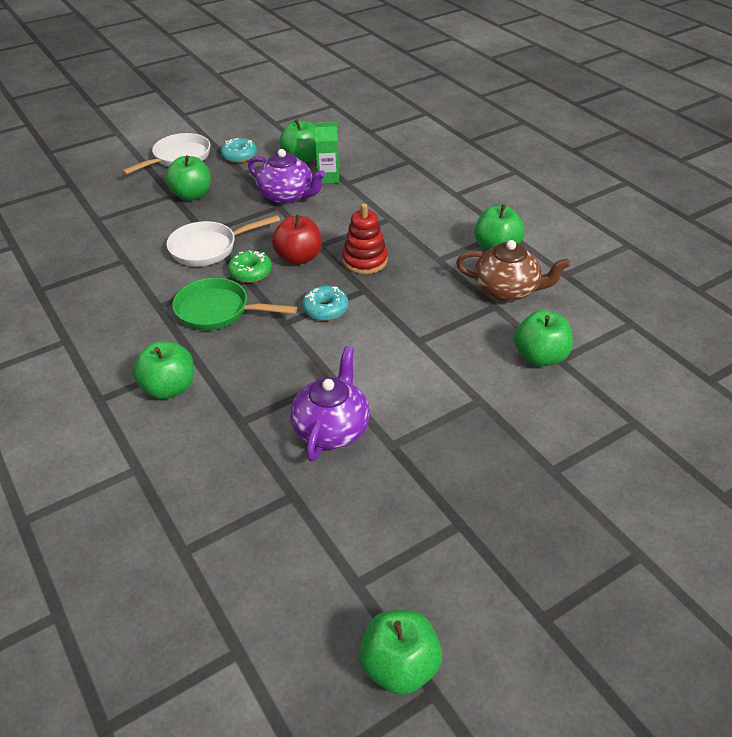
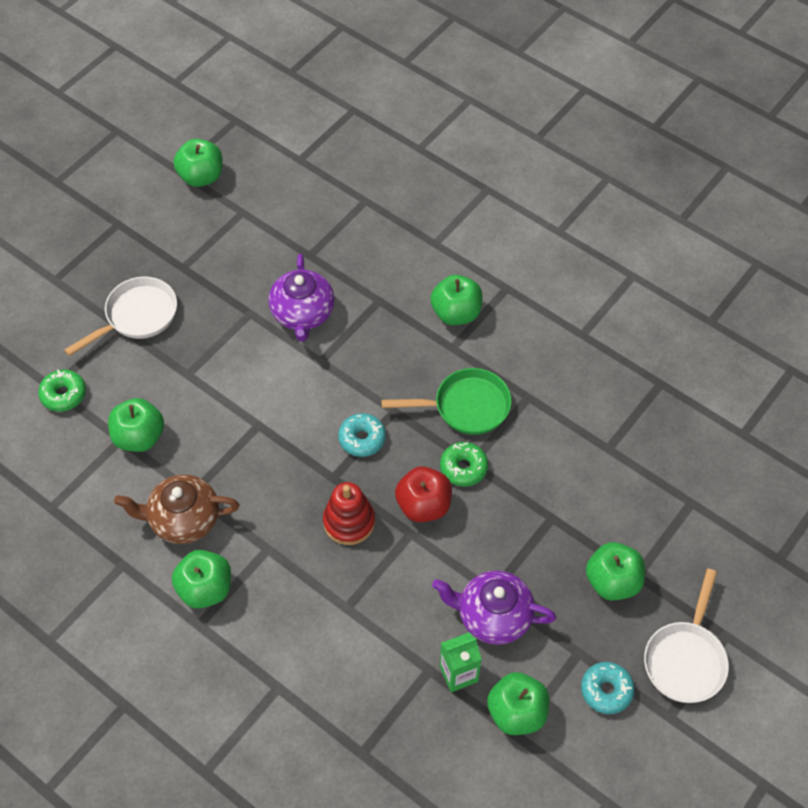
camera: 160 degrees right, 15 degrees up
white pan [166,215,280,266] -> white pan moved to [64,277,177,356]
none -> green donut [38,369,86,412]

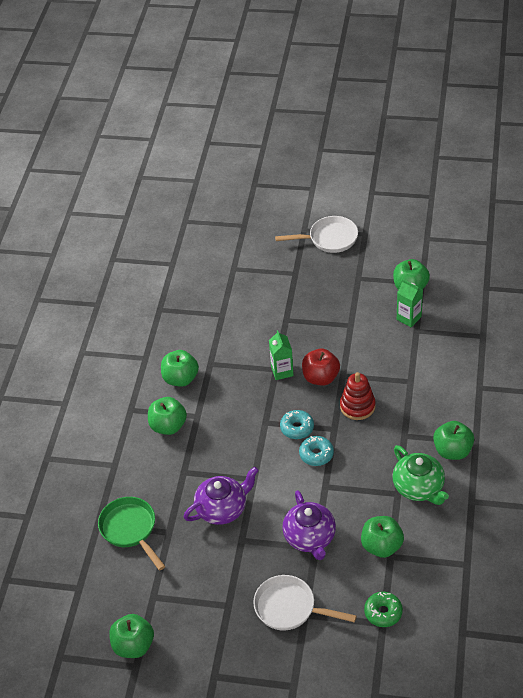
camera: 115 degrees left, 10 degrees down
brown teapot [114,474,239,544] -> green teapot [392,445,449,505]
green pan [381,368,512,435] -> green pan moved to [98,497,165,571]
purple teapot [432,571,556,645] -> purple teapot moved to [282,490,336,560]
green donut [440,442,488,487] -> green carton [269,330,294,380]
turquoise donut [581,662,635,714] -> turquoise donut moved to [299,436,334,466]
green apple [586,542,645,601] -> green apple moved to [161,350,199,387]

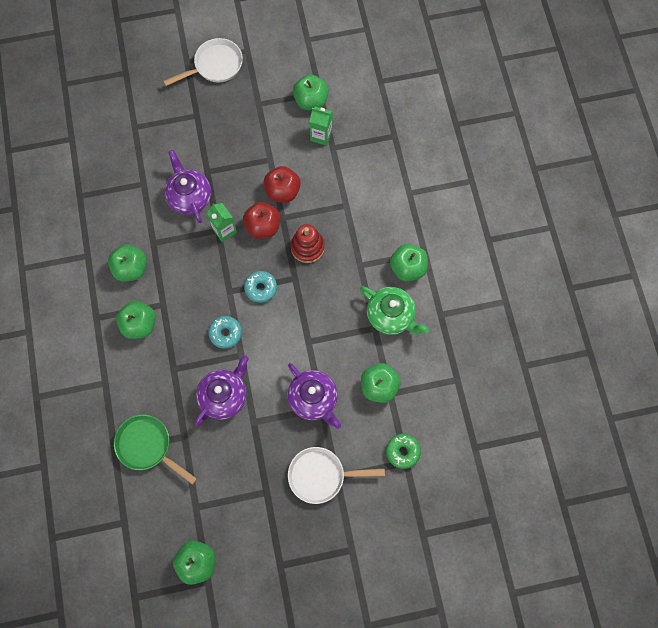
camera: 25 degrees left, 25 degrees up
turquoise donut [299,436,334,466] -> turquoise donut moved to [208,316,242,349]
none -> purple teapot [164,150,211,223]
none -> red apple [264,166,301,203]

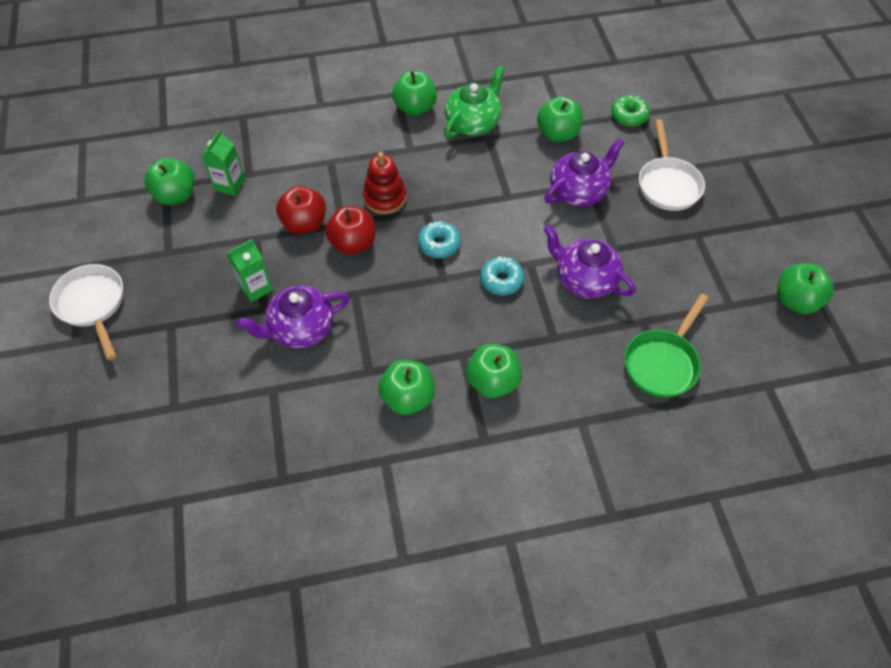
camera: 90 degrees left, 15 degrees down
green carton [207,203,237,242] -> green carton moved to [227,239,273,302]

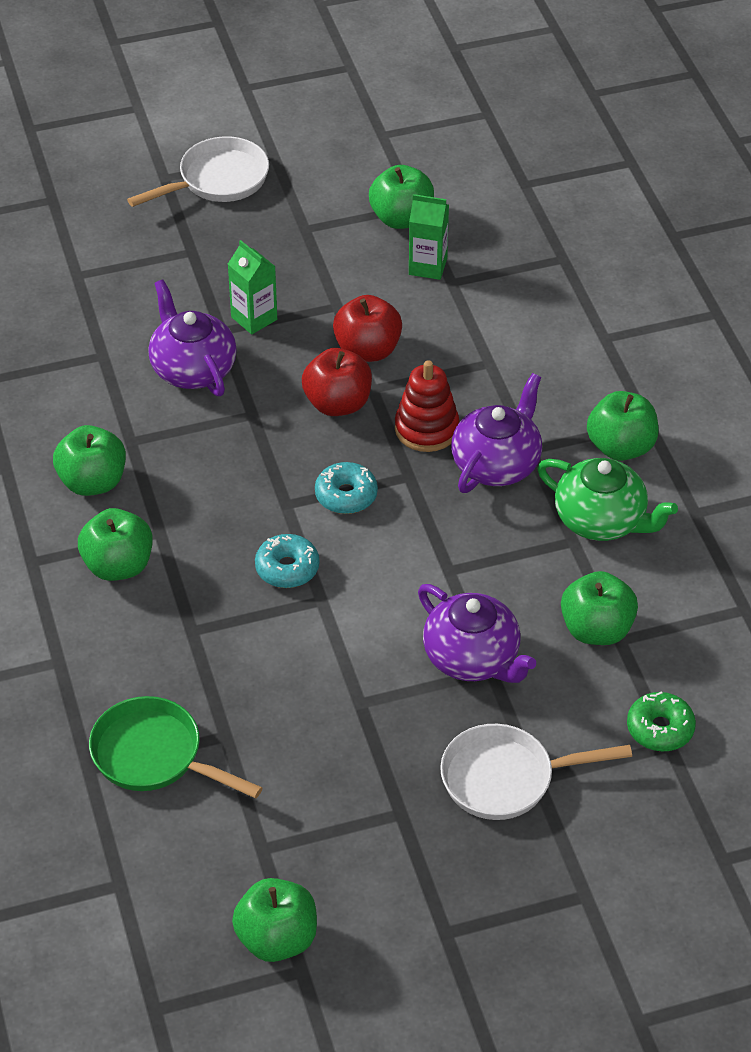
camera: 85 degrees right, 10 degrees down
purple teapot [543,225,636,299] -> purple teapot moved to [451,373,542,493]

